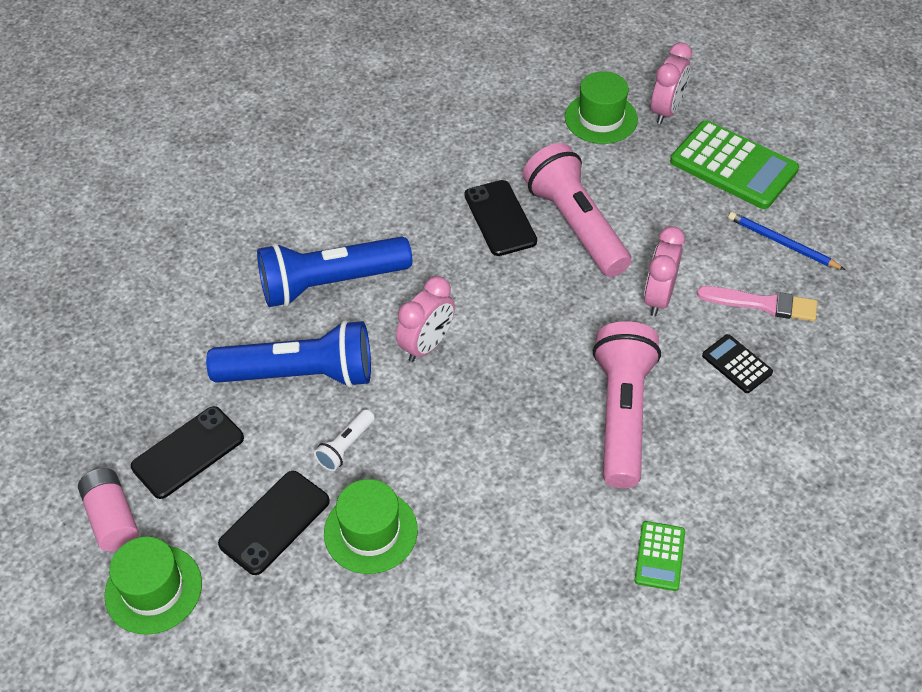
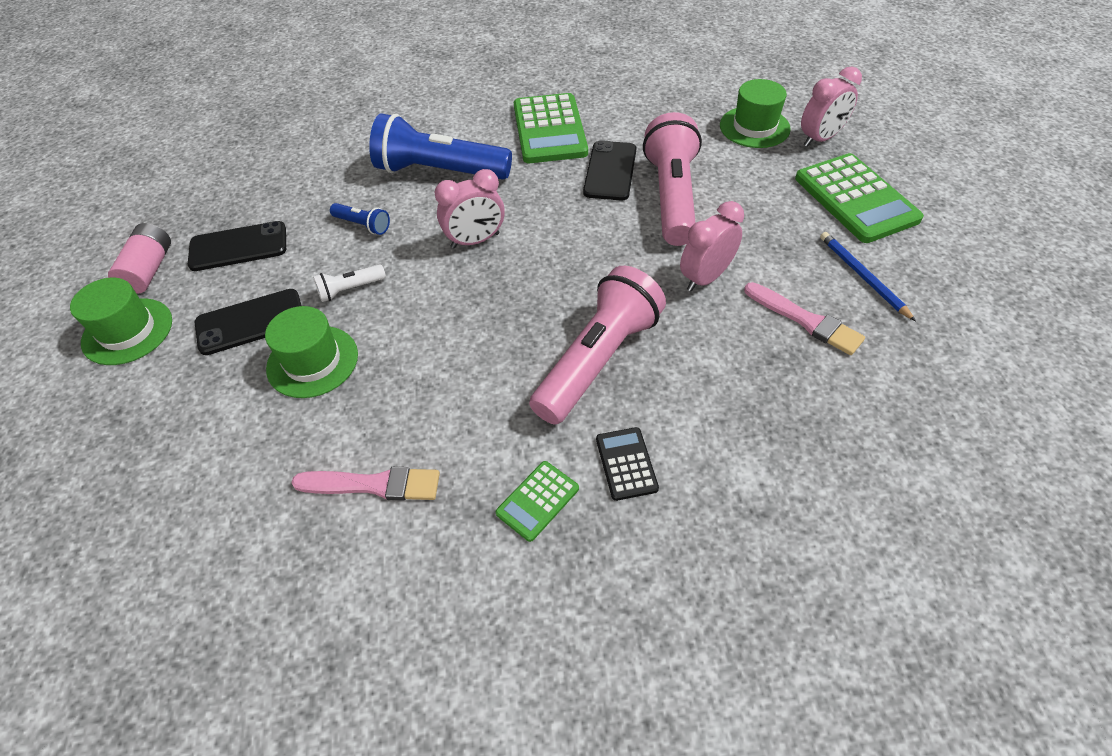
camera: 30 degrees right, 0 degrees up
blue flashlight [206,320,371,388] -> blue flashlight [330,203,390,235], size x0.44
black calculator [702,334,773,393] -> black calculator moved to [596,427,659,501]
none -> pink brush [291,467,440,501]
none -> green calculator [514,93,588,163]

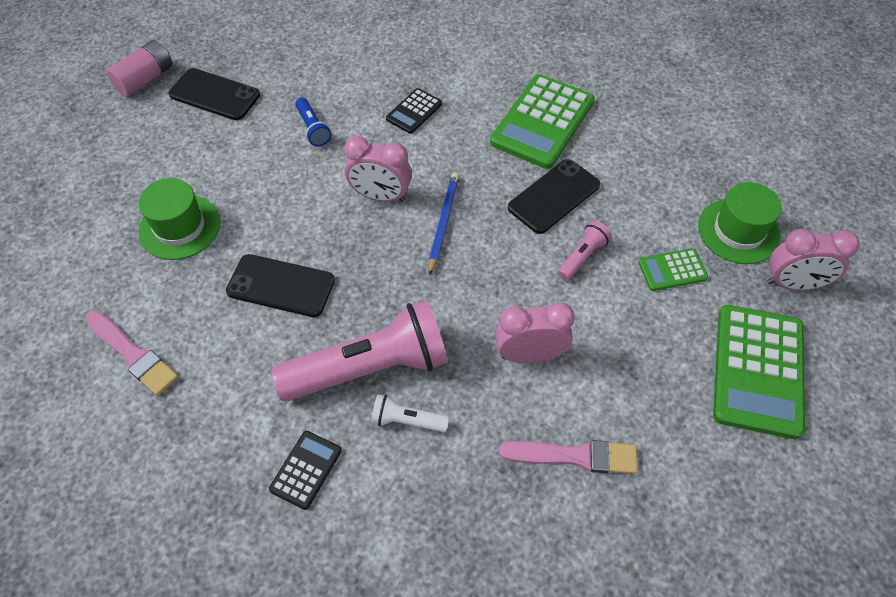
camera: 35 degrees right, 5 degrees up
green hat [70,278,172,365] -> none
black phone [195,289,301,355] -> black phone moved to [226,254,335,317]
white flashlight [313,265,386,302] -> white flashlight moved to [371,394,449,432]
blue flashlight [369,114,512,179] -> black calculator [386,88,442,134]
green calculator [496,461,579,542] -> green calculator moved to [638,248,708,291]
pink flashlight [643,112,702,246] -> pink flashlight [557,221,612,281], size x0.44
pink brush [744,282,865,355] -> pink brush turned 75 degrees counterclockwise [499,440,638,474]
blue pencil [820,232,916,321] -> blue pencil moved to [429,172,459,276]

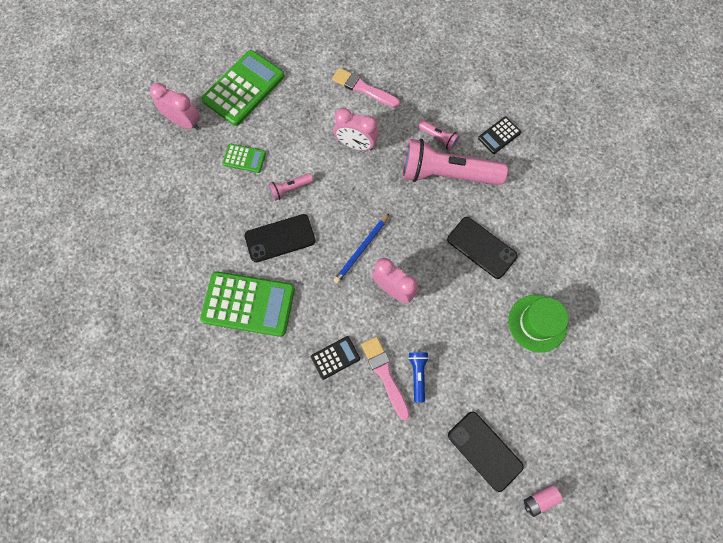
camera: 155 degrees left, 15 degrees up
pink brush [85,311,179,396] -> pink brush moved to [361,337,410,420]
pink battery [106,40,173,97] -> pink battery [524,485,563,517], size x0.64
white flashlight [371,394,449,432] -> pink flashlight [418,120,460,151]
green calculator [490,74,595,169] -> green calculator turned 45 degrees clockwise [200,271,295,337]
green hat [698,182,782,264] -> none

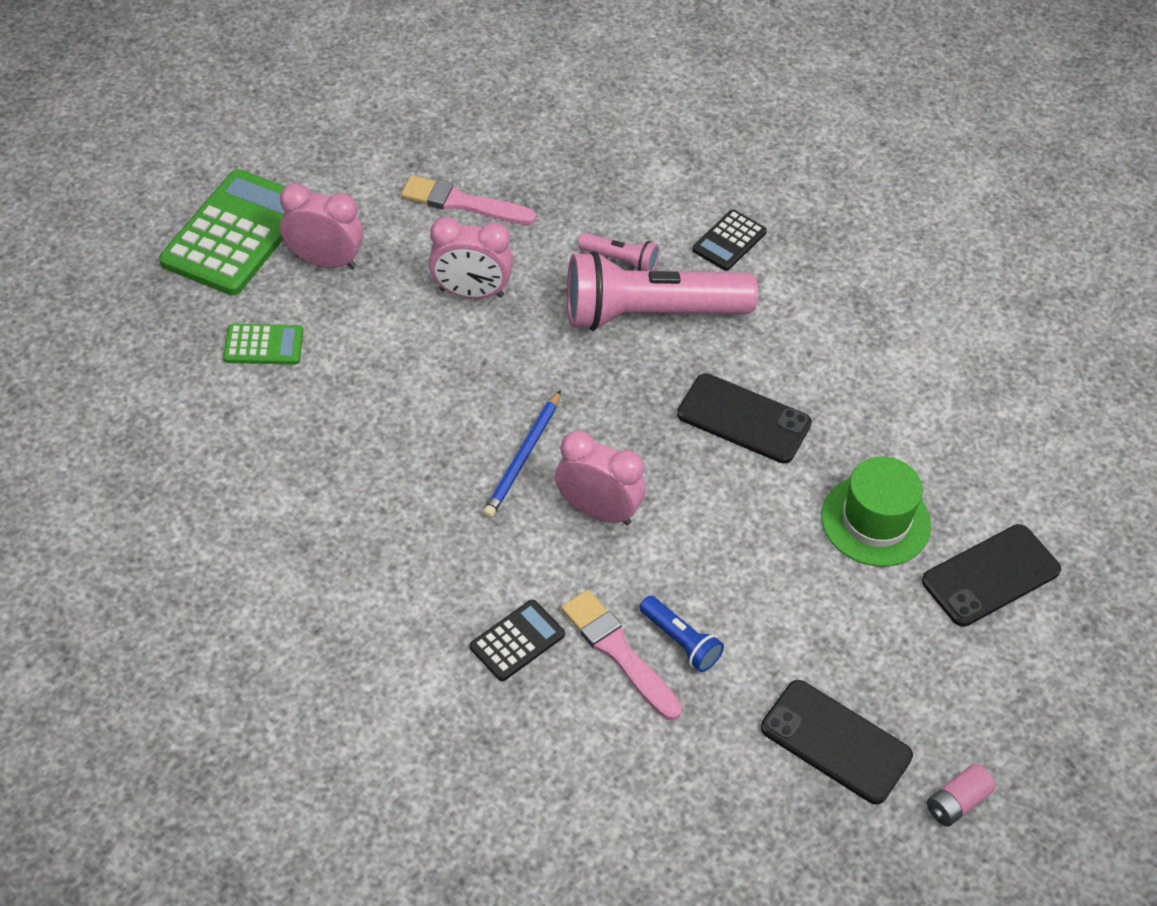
camera: 15 degrees left, 20 degrees down
pink clock [150,83,200,130] -> pink clock moved to [280,183,364,269]
green calculator [200,271,295,337] -> none
black phone [245,214,316,262] -> black phone moved to [922,524,1061,627]
pink flashlight [268,173,313,201] -> none
blue flashlight [408,352,429,402] -> blue flashlight turned 150 degrees clockwise [640,596,724,672]

